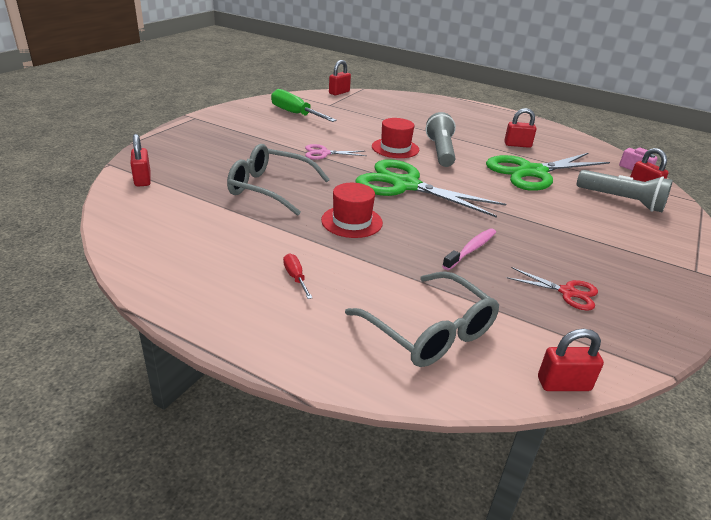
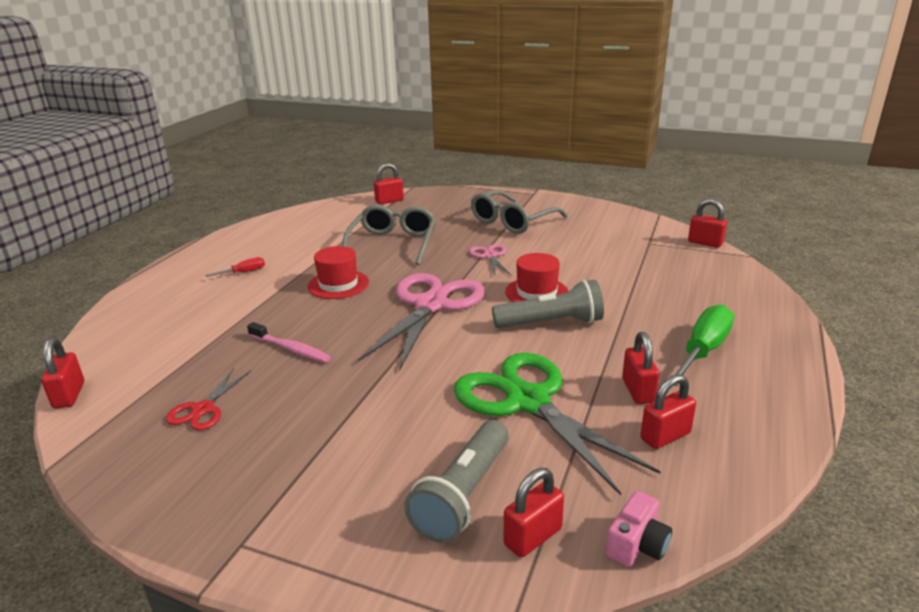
camera: 85 degrees right, 5 degrees down
green screwdriver [271,89,337,122] -> green screwdriver moved to [672,304,734,386]
grey glasses [345,271,499,367] -> grey glasses moved to [471,190,568,234]
green scissors [355,159,506,218] -> pink scissors [359,273,485,371]
none -> red padlock [640,374,696,449]

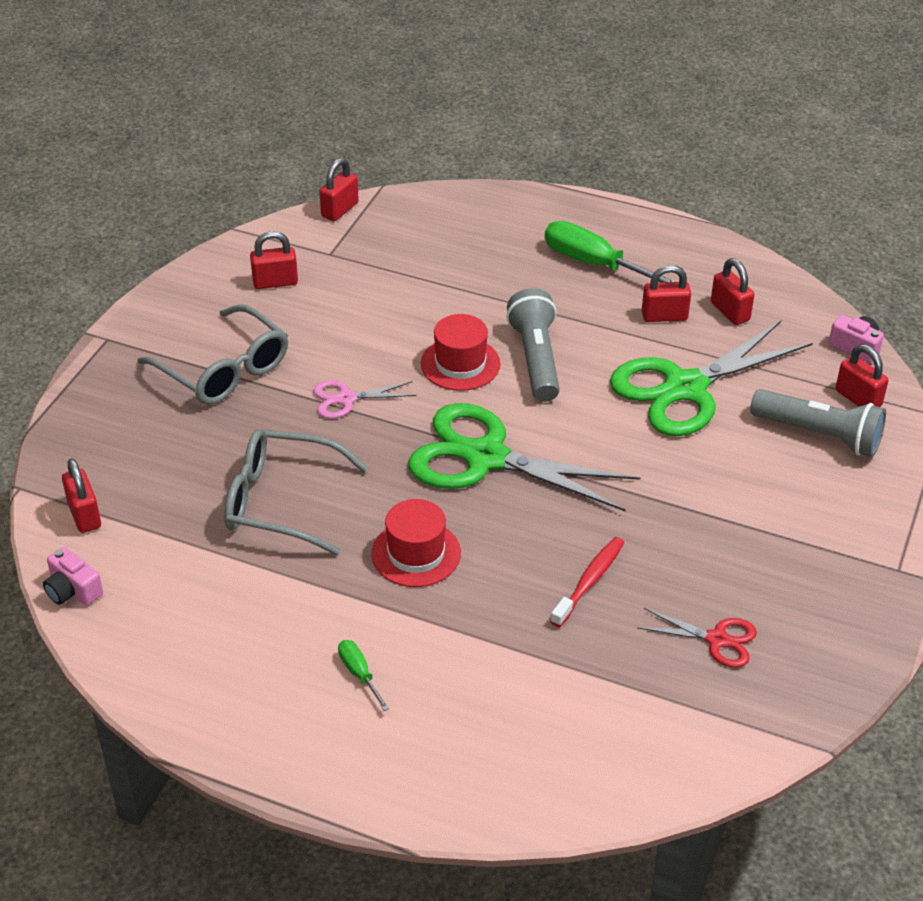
camera: 90 degrees left, 15 degrees up
red padlock [41,338,84,409] -> red padlock moved to [250,231,298,289]
red screwdriver [205,257,265,277] -> green screwdriver [338,640,390,711]
pink toothbrush [247,322,331,363] -> red toothbrush [550,537,624,627]
pink scissors [359,273,485,371] -> green scissors [408,403,640,511]
none -> pink camera [43,547,103,606]

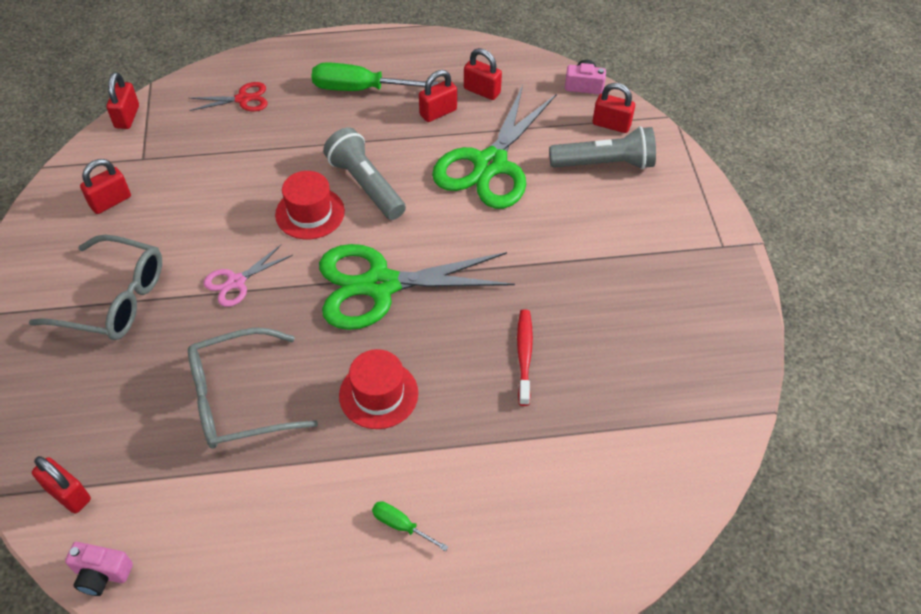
camera: 30 degrees left, 10 degrees up
red scissors [637,608,757,668] -> red scissors moved to [189,82,268,111]

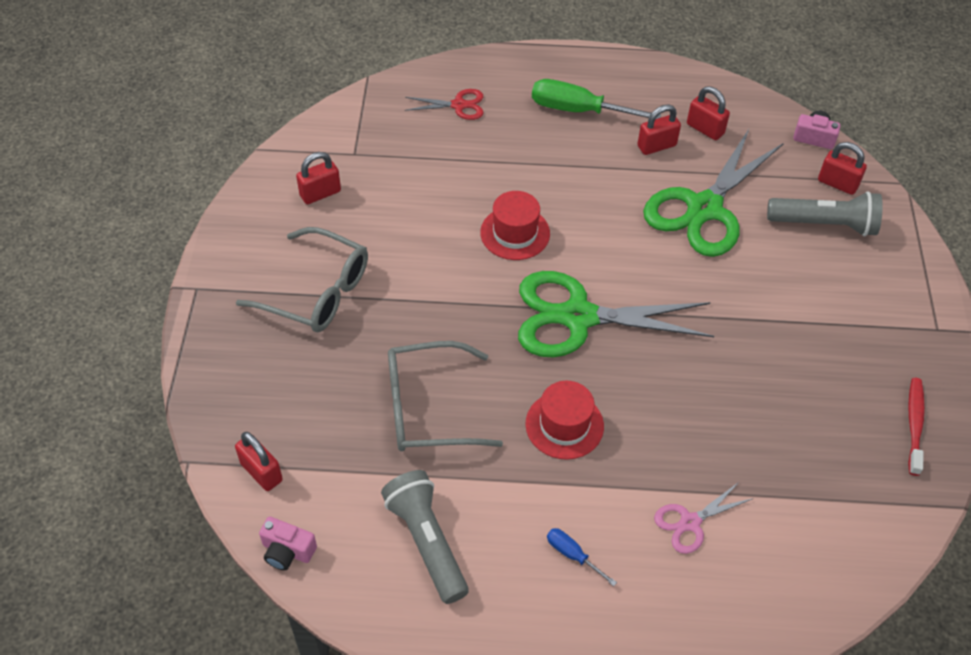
camera: 10 degrees right, 0 degrees up
red padlock [106,72,139,129] -> none
pink scissors [203,244,293,307] -> pink scissors moved to [654,481,754,554]
grey flashlight [323,127,406,220] -> grey flashlight moved to [381,470,469,604]
green screwdriver [372,501,448,551] -> blue screwdriver [547,528,617,586]
red toothbrush [517,309,533,406] -> red toothbrush moved to [908,378,925,476]

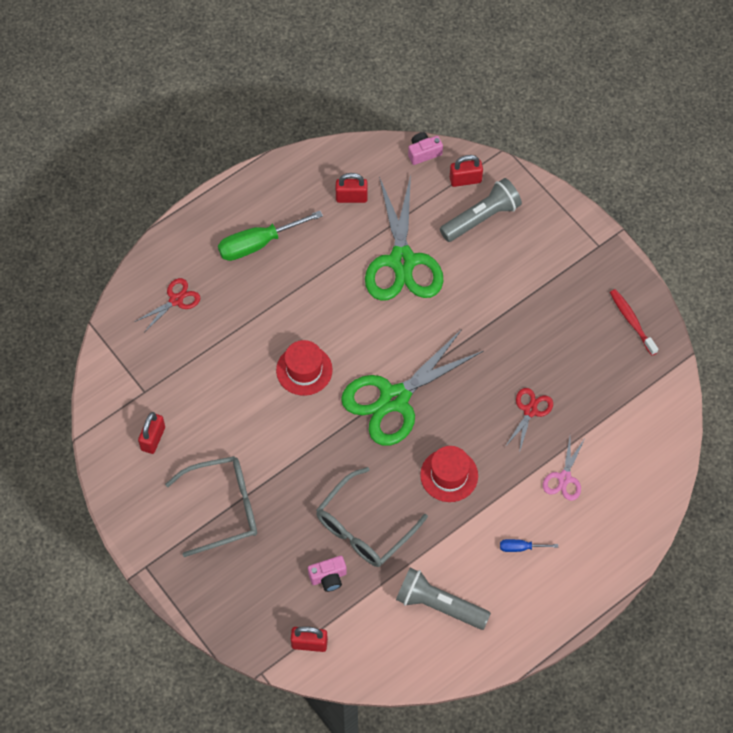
camera: 40 degrees left, 10 degrees up
pink camera [259,517,317,571] -> pink camera moved to [308,556,347,592]
red padlock [638,105,681,155] -> none
none -> red scissors [505,388,553,453]

